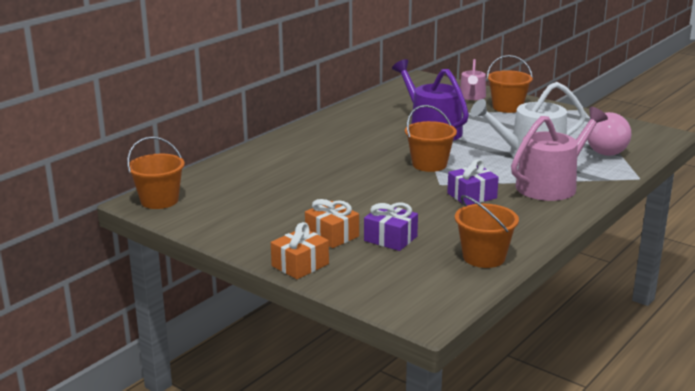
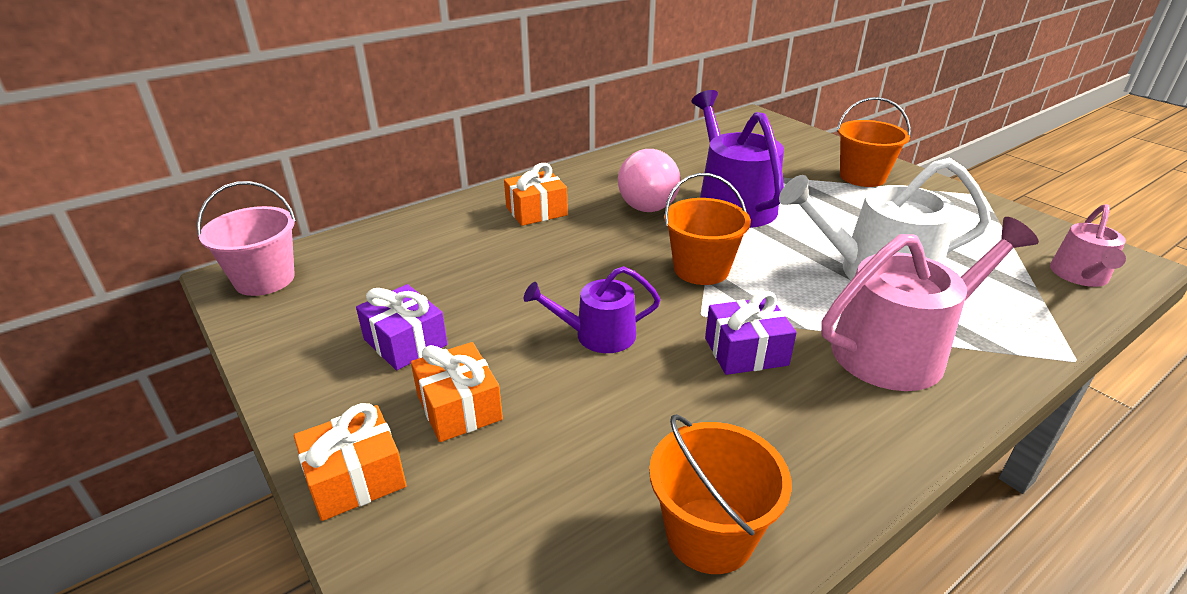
camera: 15 degrees right, 10 degrees up
orange bucket [127,136,185,209] -> pink bucket [197,181,296,296]
purple gift [364,203,418,251] -> purple gift moved to [356,284,448,370]
pink watering can [460,59,486,100] -> pink watering can moved to [1050,204,1126,287]
pink light bulb [587,112,631,156] -> pink light bulb moved to [618,149,680,212]
none -> orange gift [504,163,568,226]
none -> purple watering can [524,266,661,353]

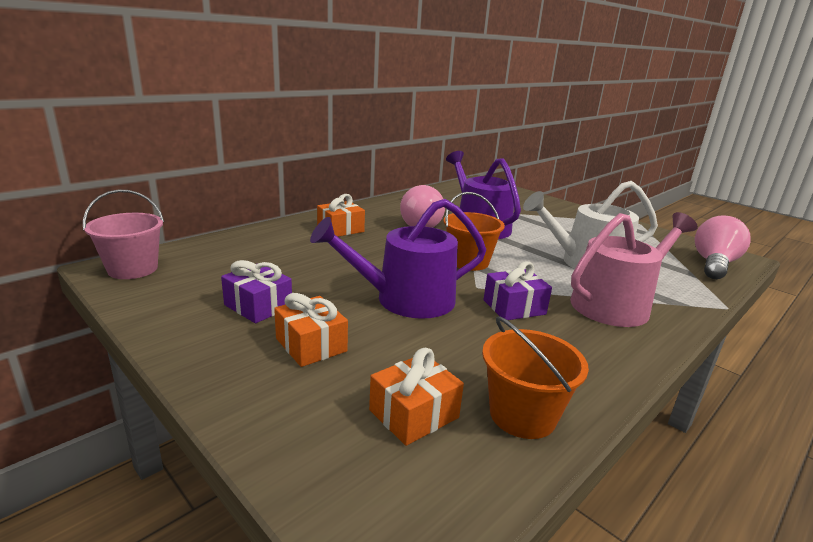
camera: 10 degrees left, 10 degrees down
orange gift [294,403,406,521] -> orange gift moved to [369,348,464,446]
purple watering can [524,266,661,353] -> purple watering can [310,199,486,319], size x1.76
orange bucket [837,97,911,187] -> none
pink watering can [1050,204,1126,287] -> pink light bulb [695,215,751,279]

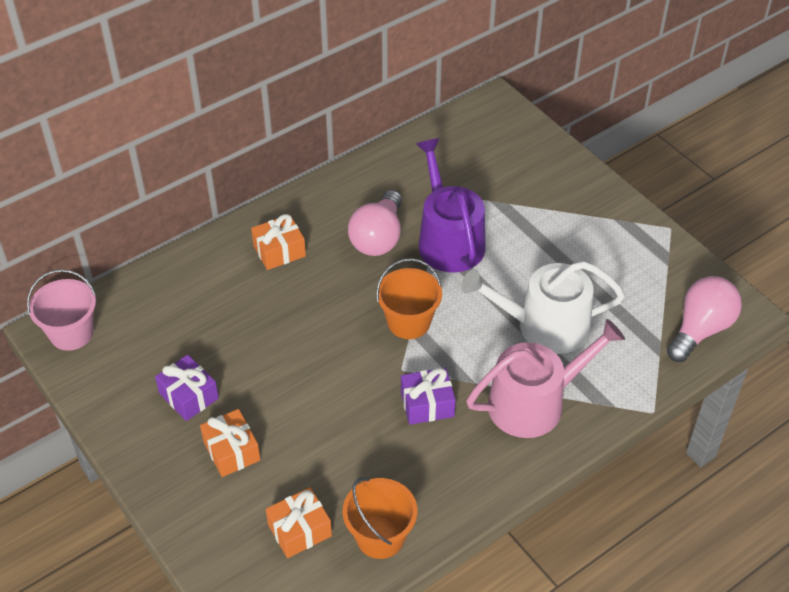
camera: 10 degrees right, 25 degrees up
purple watering can [310,199,486,319] -> none

